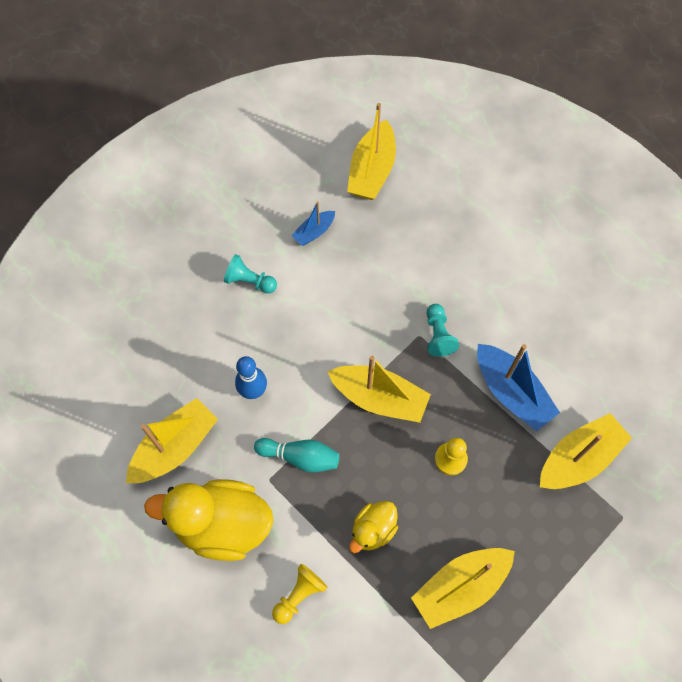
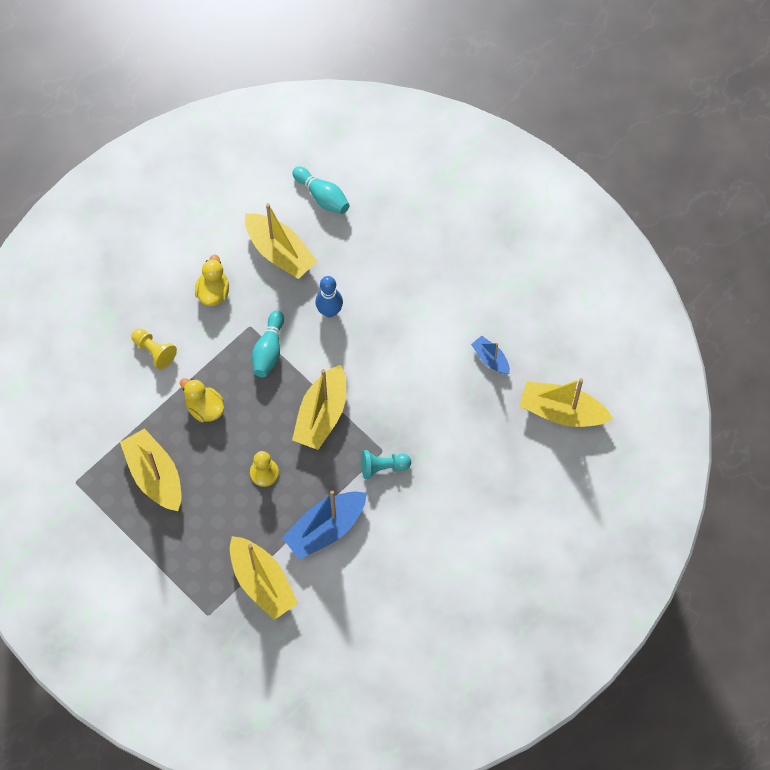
camera: 90 degrees right, 0 degrees up
yellow duck [144,479,273,561] -> yellow duck [195,254,229,306], size x0.53
turquoise pawn [224,254,277,294] -> none
none -> turquoise bowling pin [292,166,349,214]

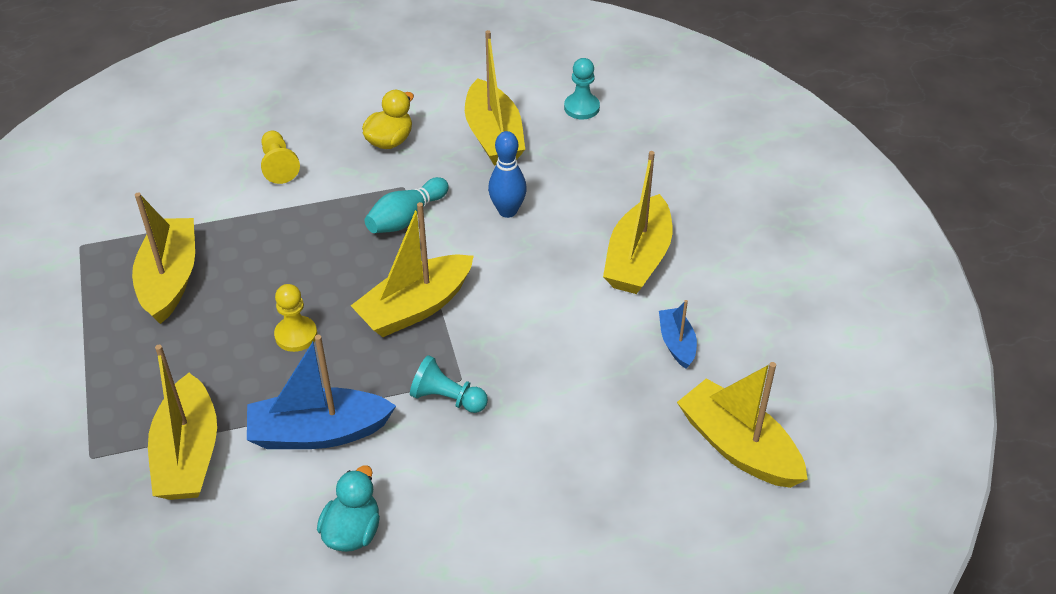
camera: 30 degrees right, 20 degrees down
yellow duck [180,378,224,422] -> none
turquoise bowling pin [292,166,349,214] -> turquoise pawn [564,58,600,119]
none -> turquoise duck [317,465,380,552]
none -> yellow boat [603,151,672,294]

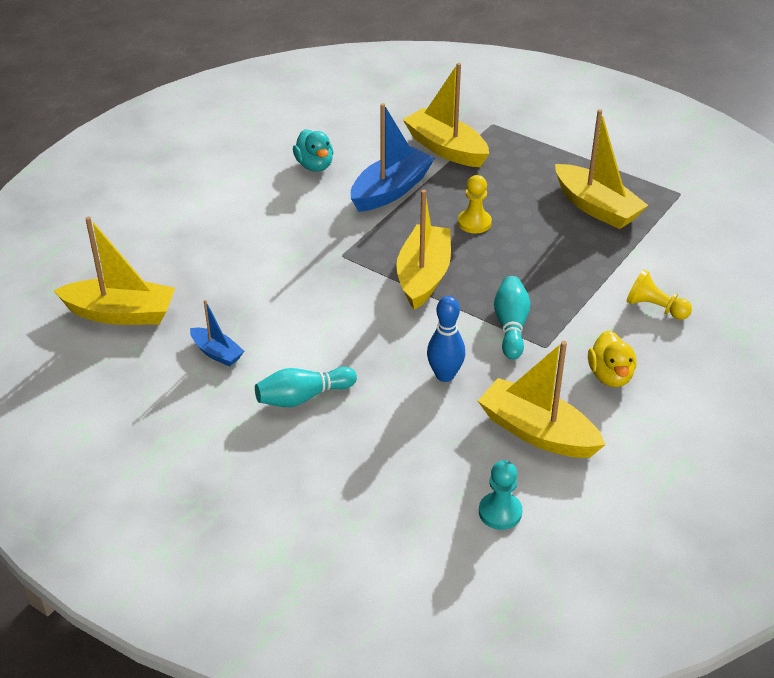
camera: 140 degrees right, 5 degrees down
turquoise pawn [410,355,488,413] -> none
yellow boat [603,151,672,294] -> turquoise bowling pin [255,367,357,407]

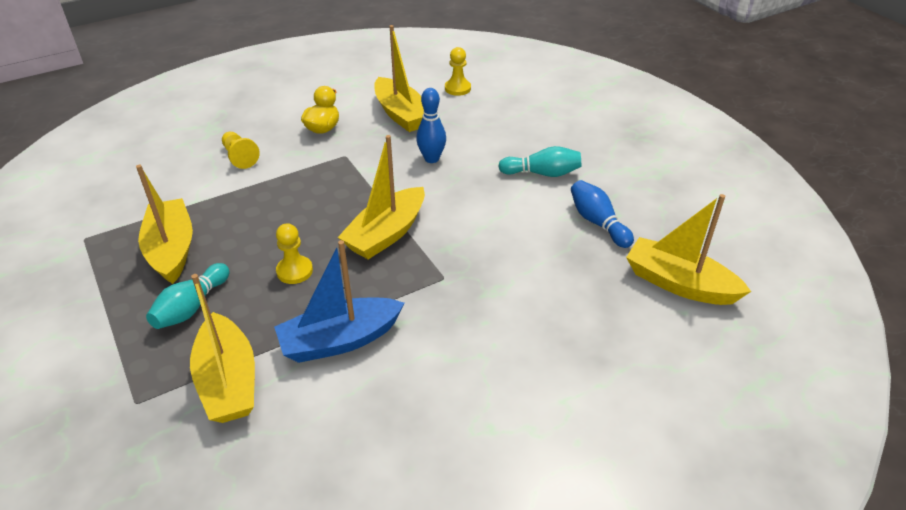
camera: 155 degrees left, 0 degrees up
blue boat [190,300,244,367] -> blue bowling pin [571,180,634,248]
turquoise duck [293,129,333,172] -> none
turquoise pawn [479,460,522,530] -> yellow pawn [445,47,471,96]
turquoise bowling pin [494,276,530,360] -> turquoise bowling pin moved to [146,263,230,329]

